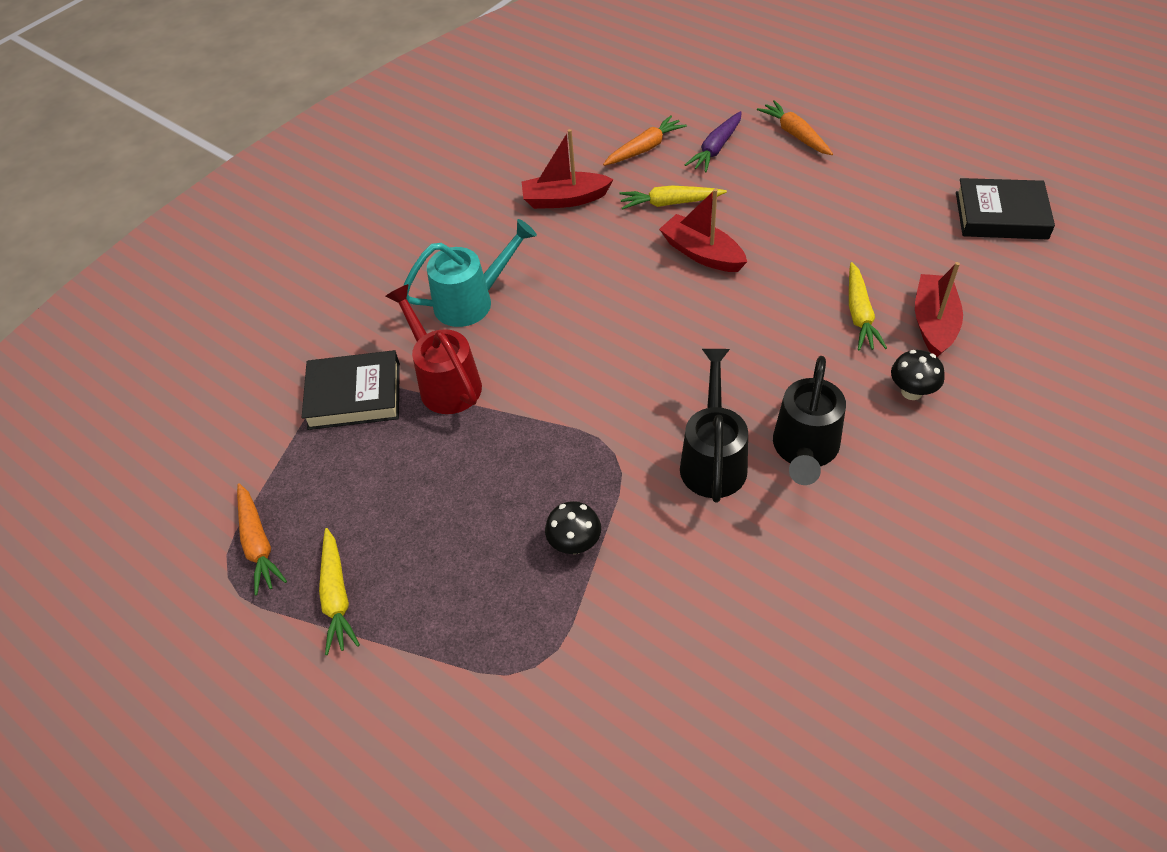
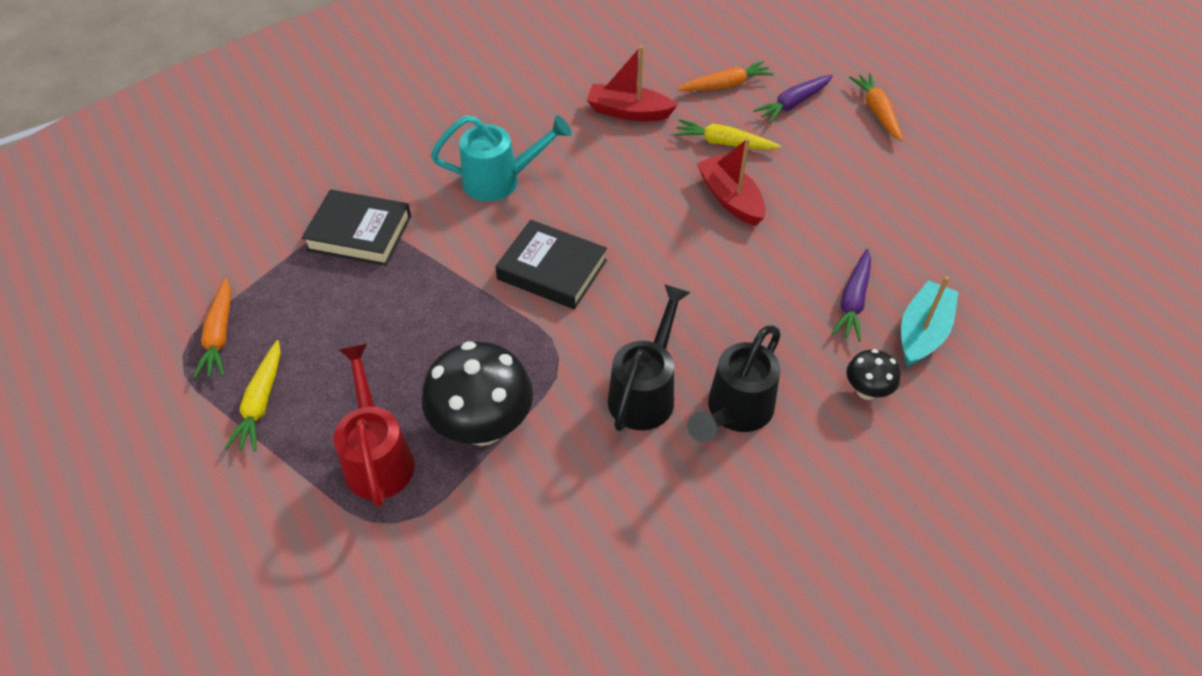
camera: 15 degrees right, 0 degrees up
red watering can [385,284,482,414] -> red watering can moved to [334,343,415,507]
black mushroom [545,501,601,554] -> black mushroom [422,341,533,446], size x1.99
yellow carrot [849,262,887,350] -> purple carrot [831,249,871,342]
red boat [915,262,963,357] -> turquoise boat [901,276,959,366]
black book [956,178,1055,239] -> black book moved to [495,220,607,309]

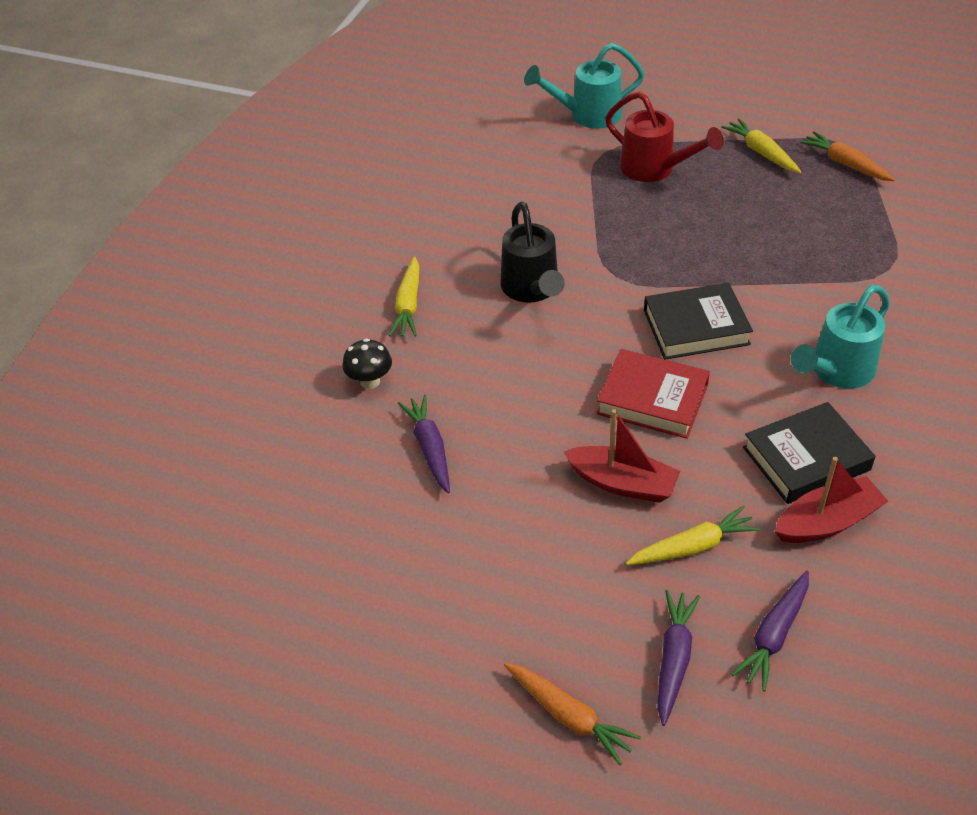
camera: 145 degrees right, 5 degrees down
black book [302,190,411,266] -> black book moved to [743,402,875,504]
black mushroom [422,341,533,446] -> none
orange carrot [677,60,774,91] -> purple carrot [731,571,809,691]
black watering can [687,325,781,442] -> none
turquoise boat [901,276,959,366] -> none
none -> yellow carrot [389,256,419,336]
none -> turquoise watering can [524,43,645,129]
none -> red book [596,349,710,439]

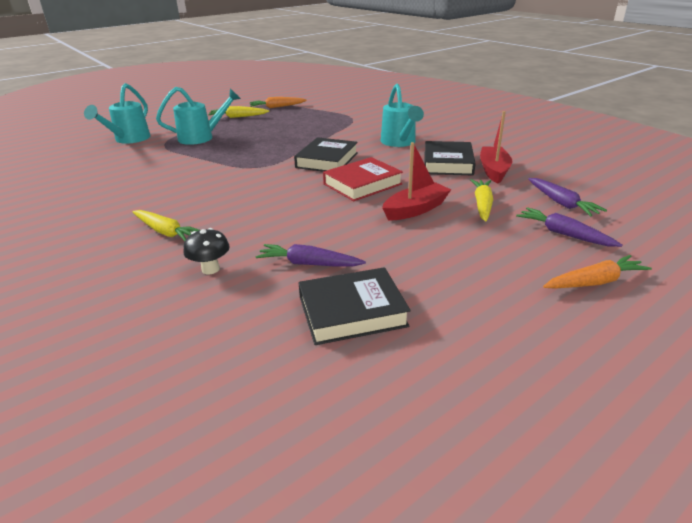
camera: 60 degrees left, 15 degrees down
black watering can [500,202,565,302] -> none
red watering can [605,91,724,182] -> turquoise watering can [156,87,241,145]
none -> black book [298,267,411,345]

